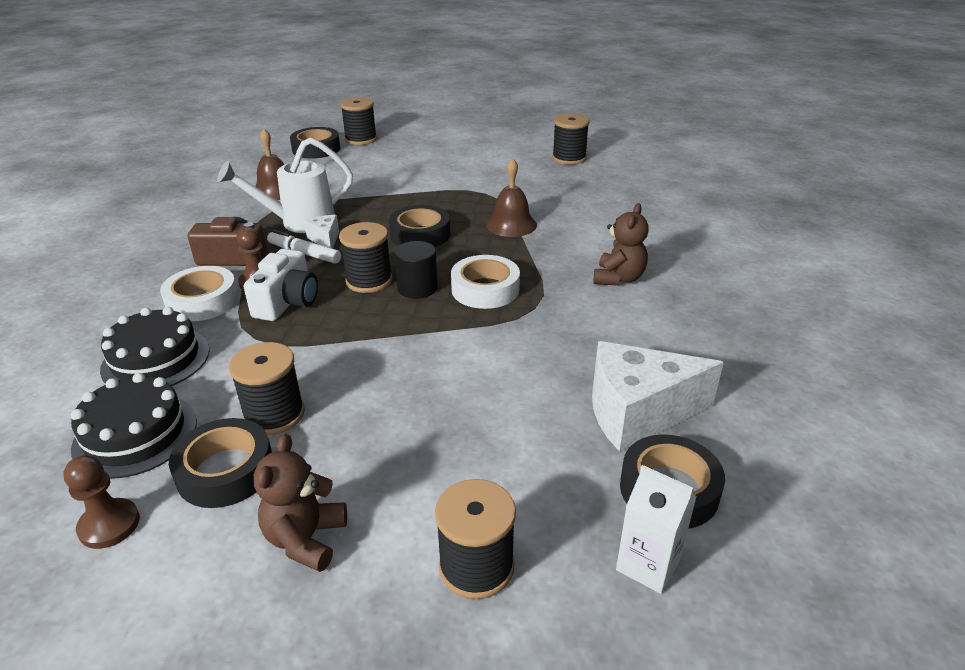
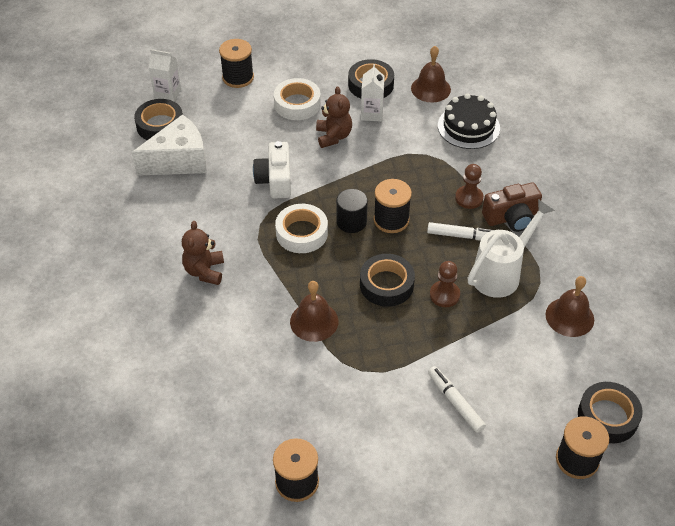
camera: 160 degrees right, 15 degrees up
brown pawn [64,455,140,549] -> brown pawn moved to [430,261,460,307]
black cake [71,373,197,479] -> brown bell [411,46,451,103]
white tape [160,266,239,321] -> white tape moved to [274,78,321,120]
black spool [229,342,305,435] -> white carton [361,64,385,122]
white camera [244,249,318,321] -> white camera moved to [253,141,291,199]
brown teddy bear [254,434,347,572] -> brown teddy bear moved to [316,86,352,148]
white cheese [304,215,339,249] -> none
none -> white marker [428,366,486,433]

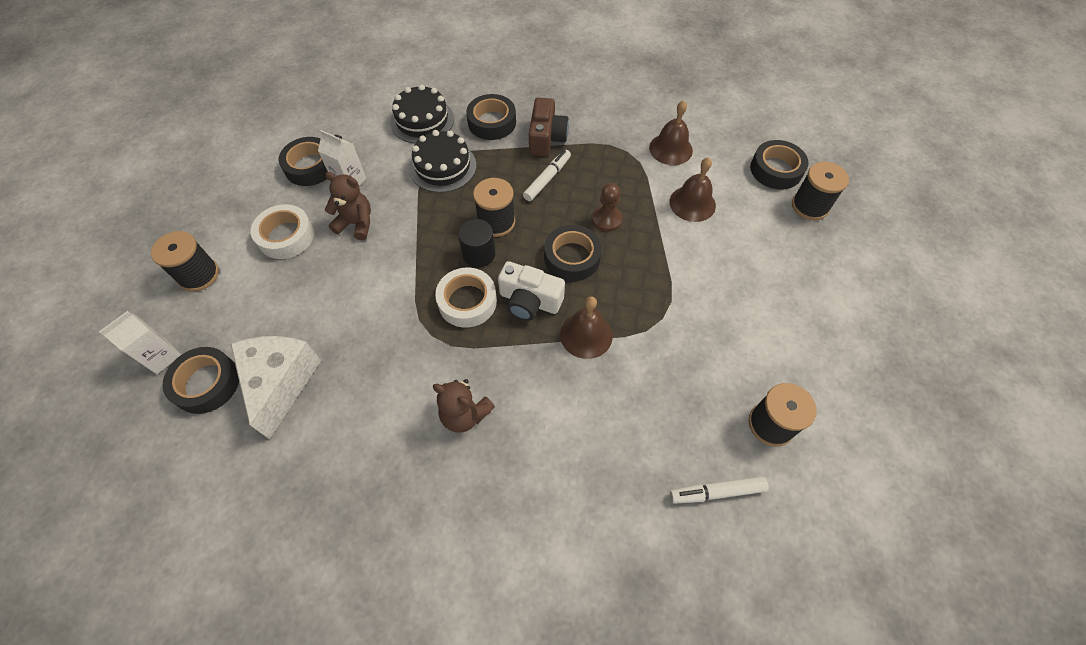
camera: 65 degrees left, 10 degrees up
white camera [253,141,291,199] -> white camera moved to [498,261,565,321]
brown bell [411,46,451,103] -> brown bell moved to [670,157,716,222]
white marker [428,366,486,433] -> white marker moved to [670,476,769,504]
brown pawn [455,164,484,209] -> none
white watering can [468,199,555,298] -> none
none -> black cake [409,130,477,193]
none -> black tape [466,94,516,140]

